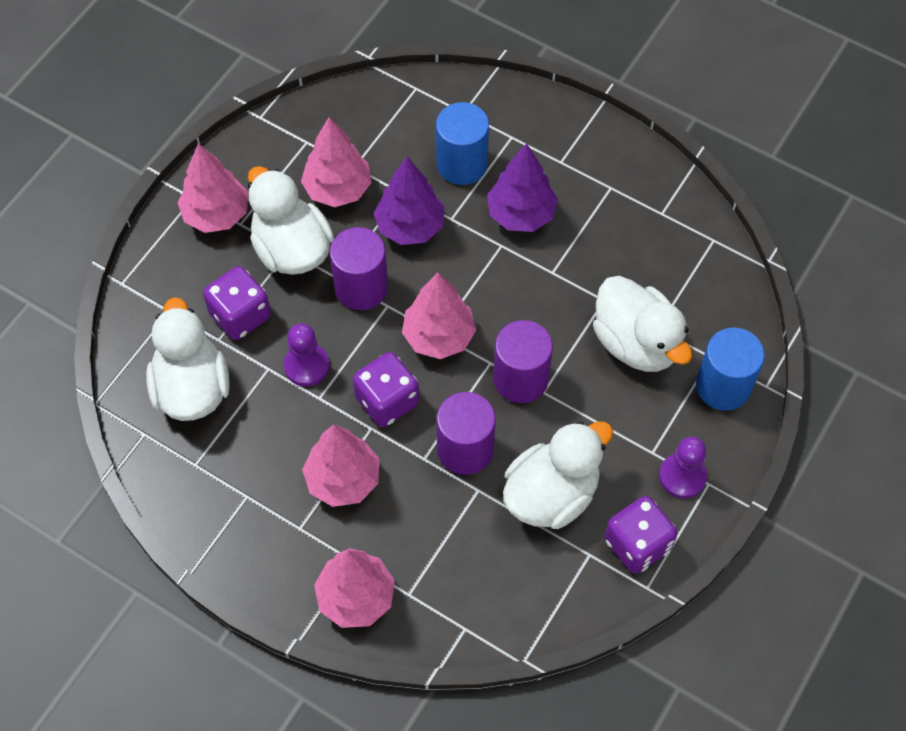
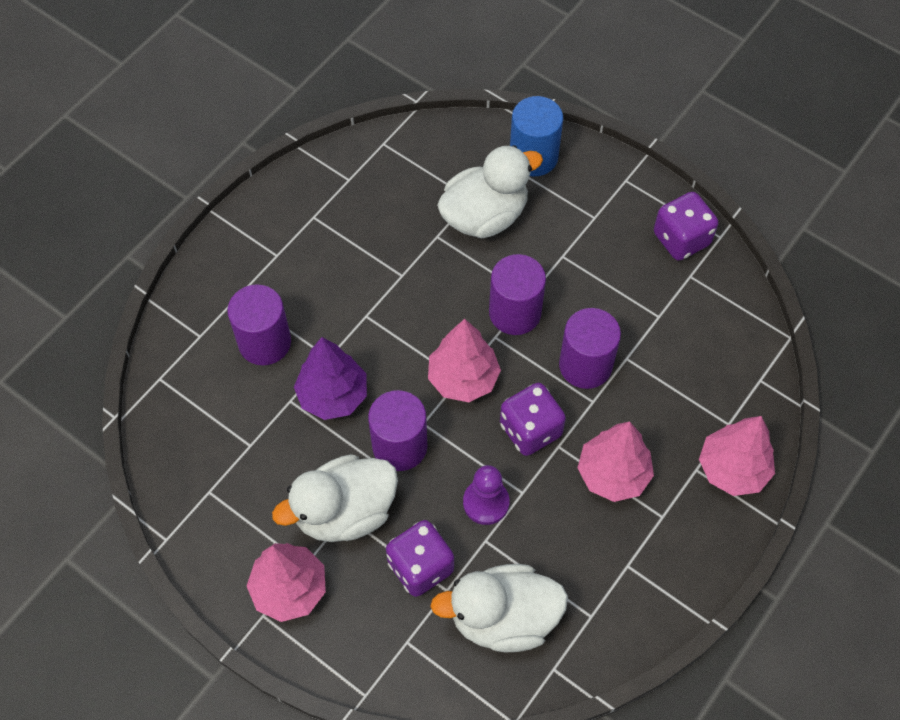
camera: 85 degrees left, 0 degrees up
pink tree [301,117,371,207] -> none
blue cylinder [436,102,489,185] -> purple cylinder [227,284,291,365]
purple tree [487,143,558,232] -> none
white duck [503,421,613,529] -> none
purple pawn [659,437,707,499] -> none

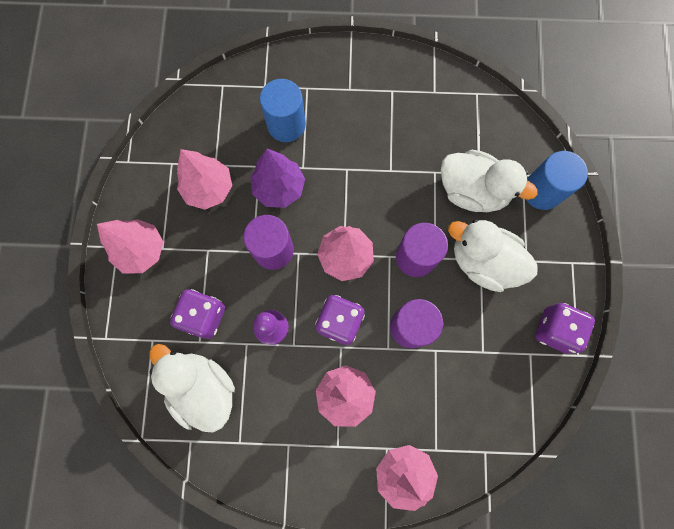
camera: 55 degrees right, 15 degrees up
purple cylinder [227,284,291,365] -> blue cylinder [260,79,306,142]
white duck [272,454,398,542] -> white duck moved to [448,219,538,292]
none -> pink tree [177,149,232,210]

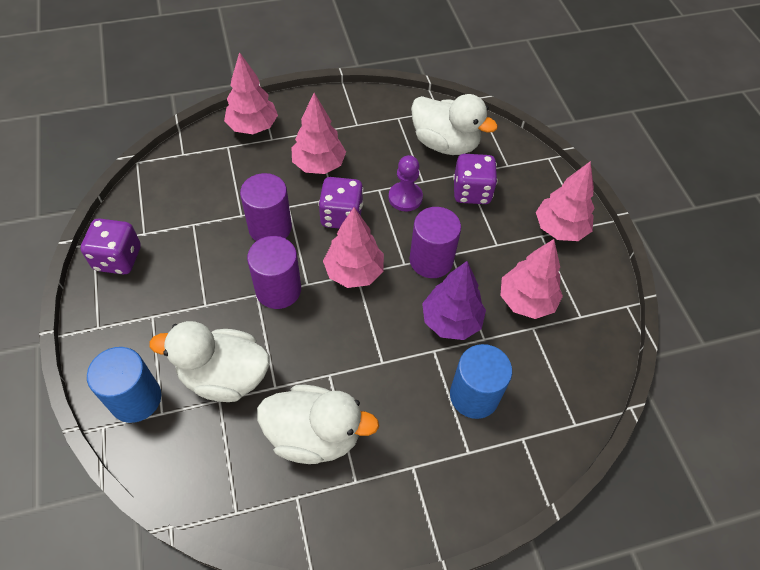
camera: 160 degrees right, 20 degrees down
white duck [448,219,538,292] -> white duck moved to [257,385,379,464]

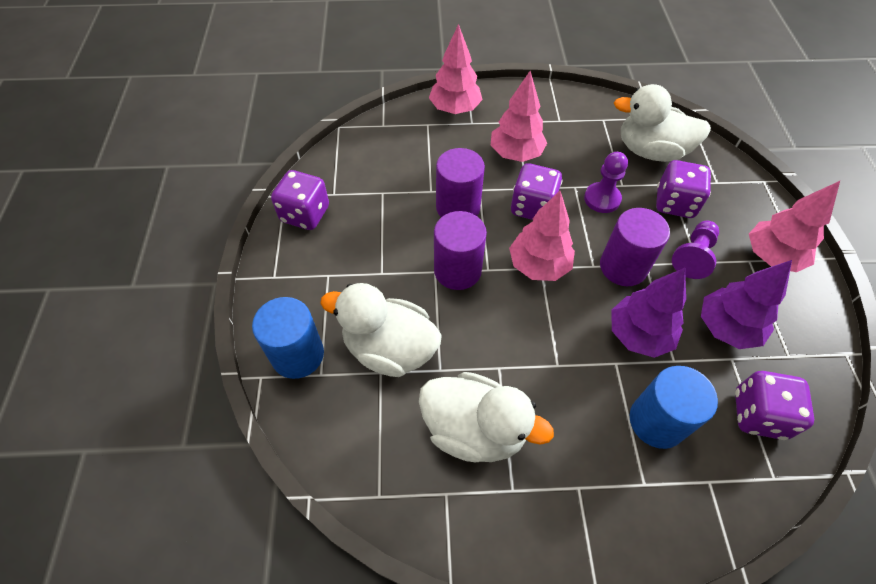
camera: 15 degrees right, 0 degrees up
white duck [411,94,498,155] -> white duck turned 150 degrees clockwise [614,84,711,162]
pink tree [500,239,563,319] -> purple tree [701,260,792,349]
none -> purple pawn [672,221,719,279]
none -> purple dice [735,371,814,440]

